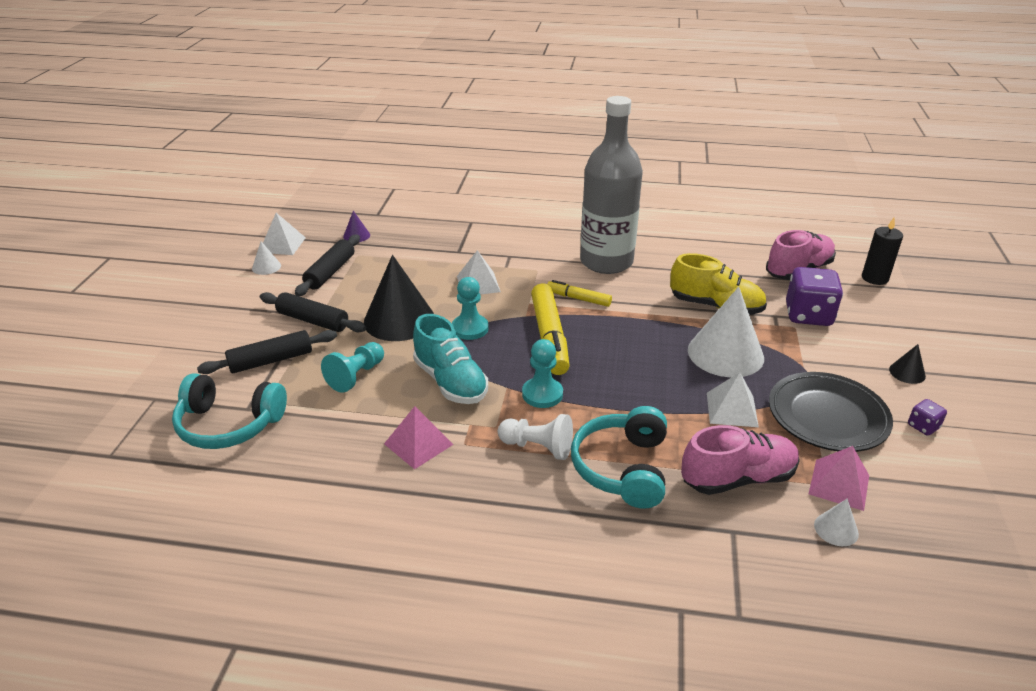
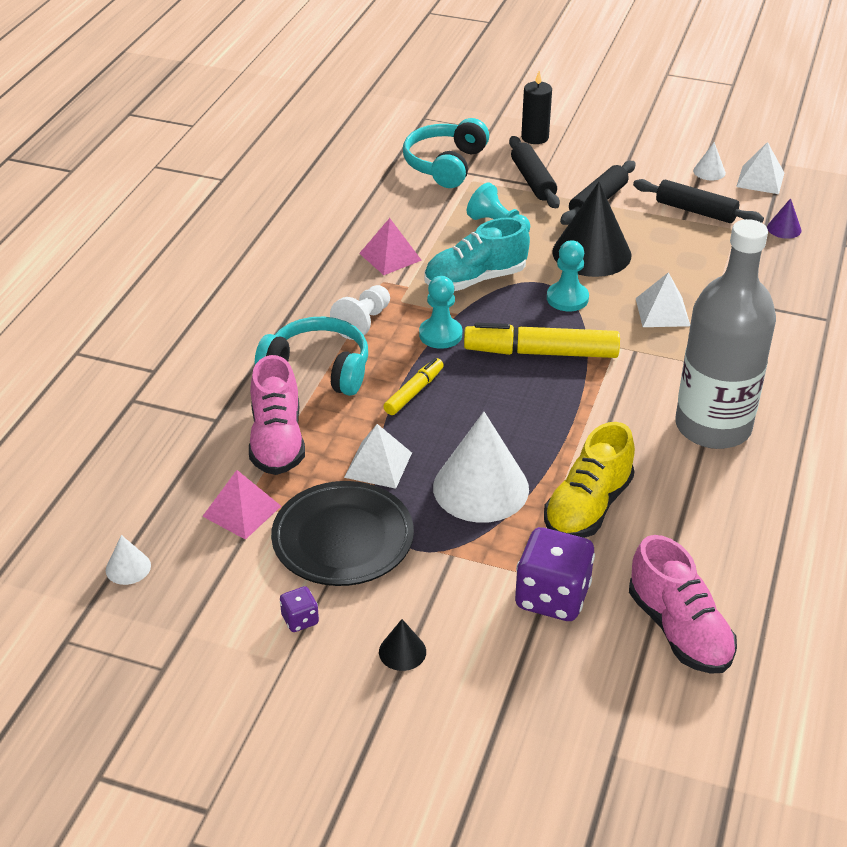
camera: 100 degrees right, 5 degrees up
yellow marker [547,280,612,307] -> yellow marker moved to [383,358,444,415]
white cone [814,499,859,546] -> white cone moved to [106,535,151,585]
black candle [862,218,903,285] -> black candle moved to [521,71,552,144]

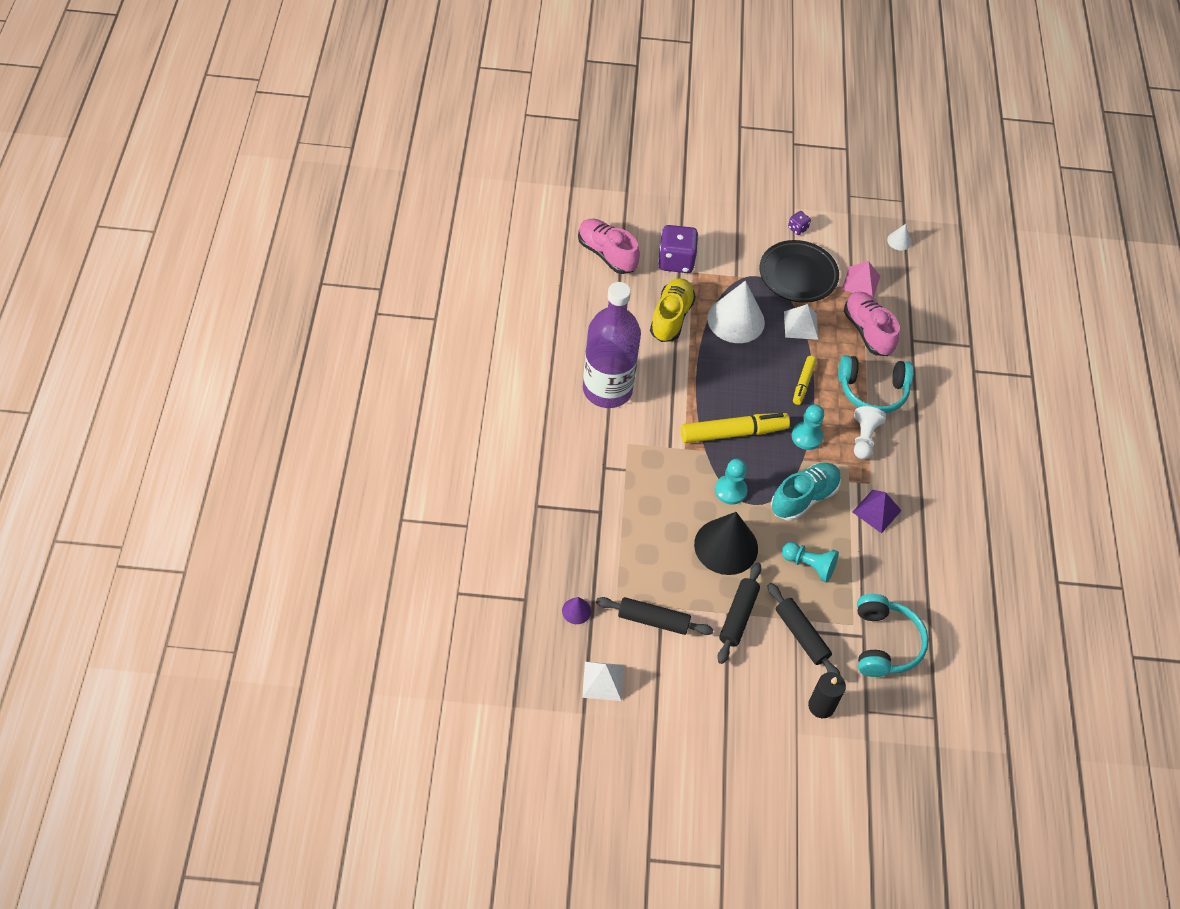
camera: 160 degrees right, 15 degrees up
pink pyramid [359,218,422,275] -> purple pyramid [853,490,902,533]
black cone [379,619,426,671] -> none
white pyramid [636,272,690,327] -> none
grey bottle [675,219,776,449] -> purple bottle [583,282,641,408]
white cone [693,142,726,180] -> none

